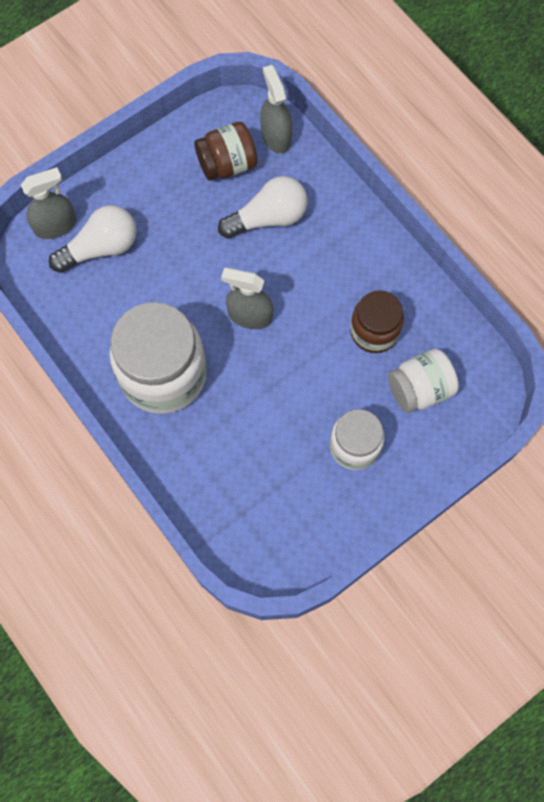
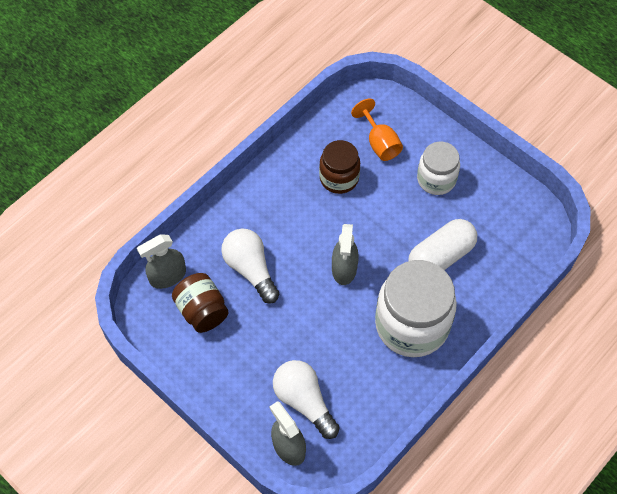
camera: 100 degrees left, 10 degrees down
white jar [388,349,459,413] -> orange goblet [351,98,403,161]
none -> white capsule [408,219,477,270]

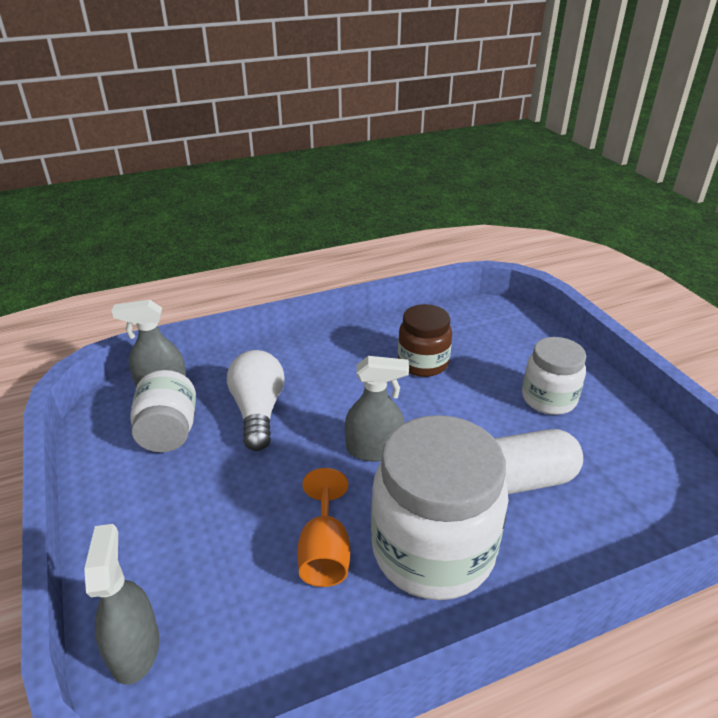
camera: 25 degrees right, 25 degrees down
brown jar [172,273,228,333] -> white jar [130,370,196,452]
white light bulb [273,360,340,439] -> none
grey spray bottle [332,224,358,285] -> grey spray bottle turned 120 degrees counterclockwise [345,356,409,462]
orange goblet [351,98,403,161] -> orange goblet moved to [297,468,350,587]

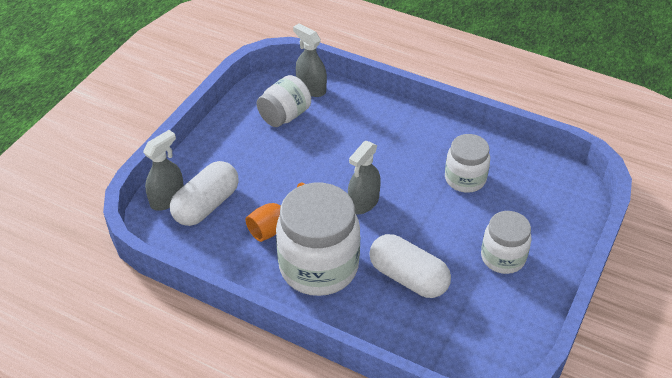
camera: 50 degrees right, 10 degrees up
white light bulb [227,350,285,451] -> none
grey spray bottle [345,356,409,462] -> grey spray bottle turned 75 degrees clockwise [348,141,381,214]
brown jar [398,304,452,377] -> white jar [445,134,490,193]
none -> white capsule [170,161,239,226]

